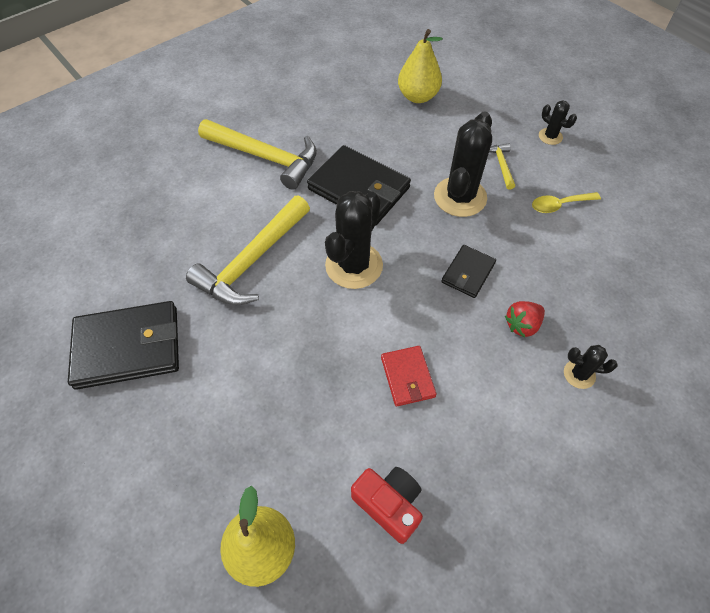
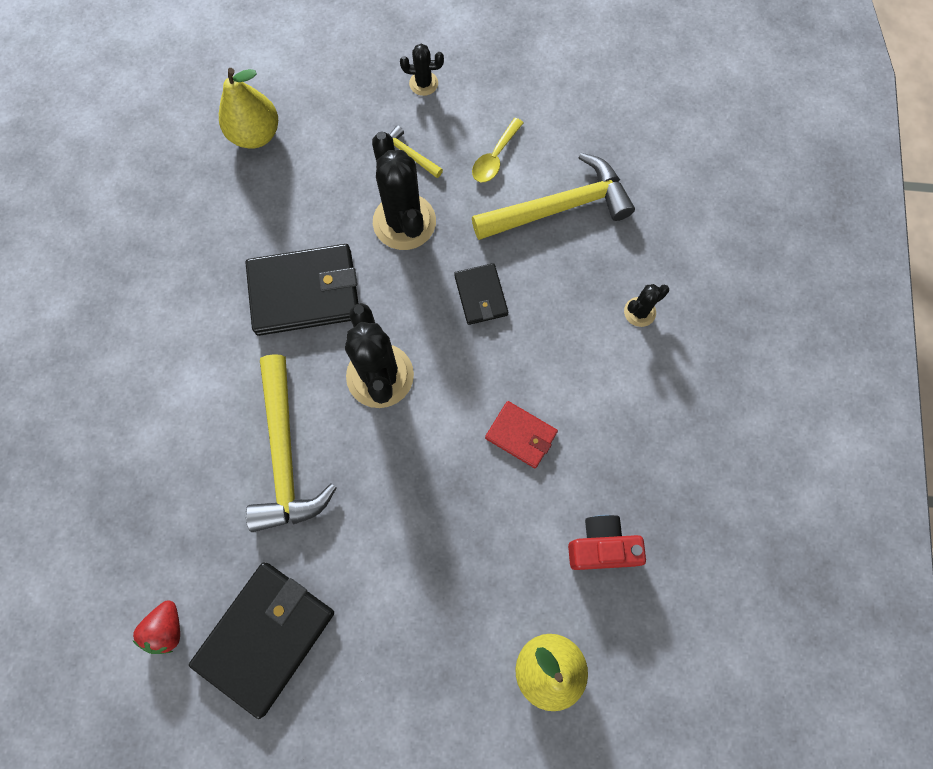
camera: 45 degrees left, 15 degrees up
yellow hammer [198,119,317,190] -> yellow hammer moved to [472,153,635,240]
red strawberry [505,301,545,337] -> red strawberry moved to [132,601,180,654]

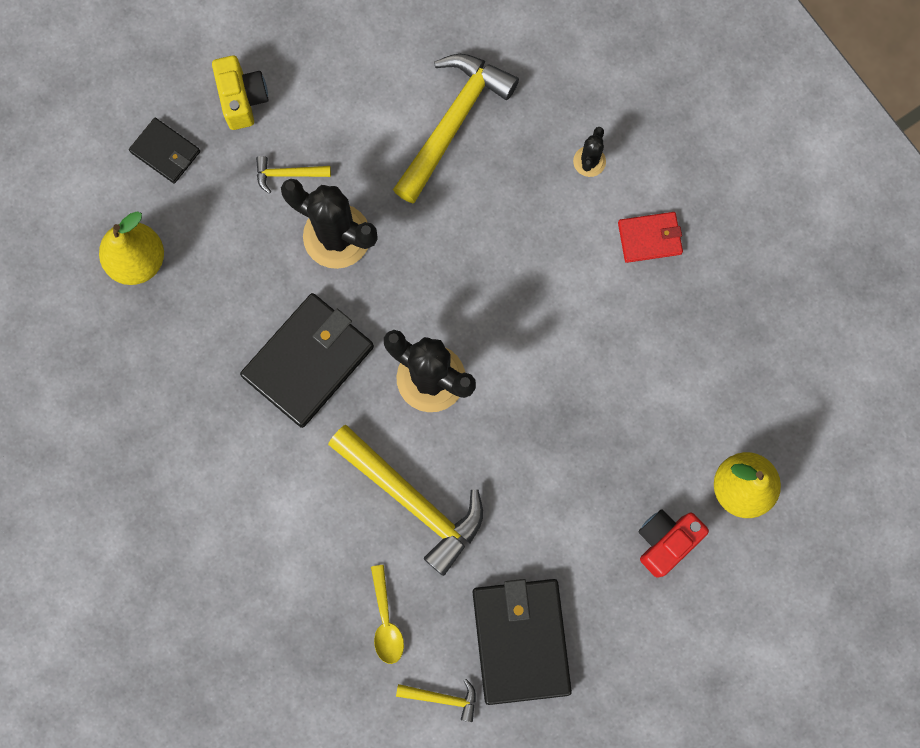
camera: 40 degrees left, 5 degrees up
red strawberry [132,601,180,654] -> yellow hammer [396,679,476,722]
black cactus [400,44,444,96] -> yellow camera [212,55,269,130]
black wallet [454,263,508,325] -> black wallet moved to [129,118,200,184]
yellow spoon [472,118,524,182] -> yellow spoon moved to [371,565,404,664]
red wallet [485,401,558,468] -> red wallet moved to [618,212,683,263]
red camera [568,515,646,570] -> red camera moved to [638,509,709,578]

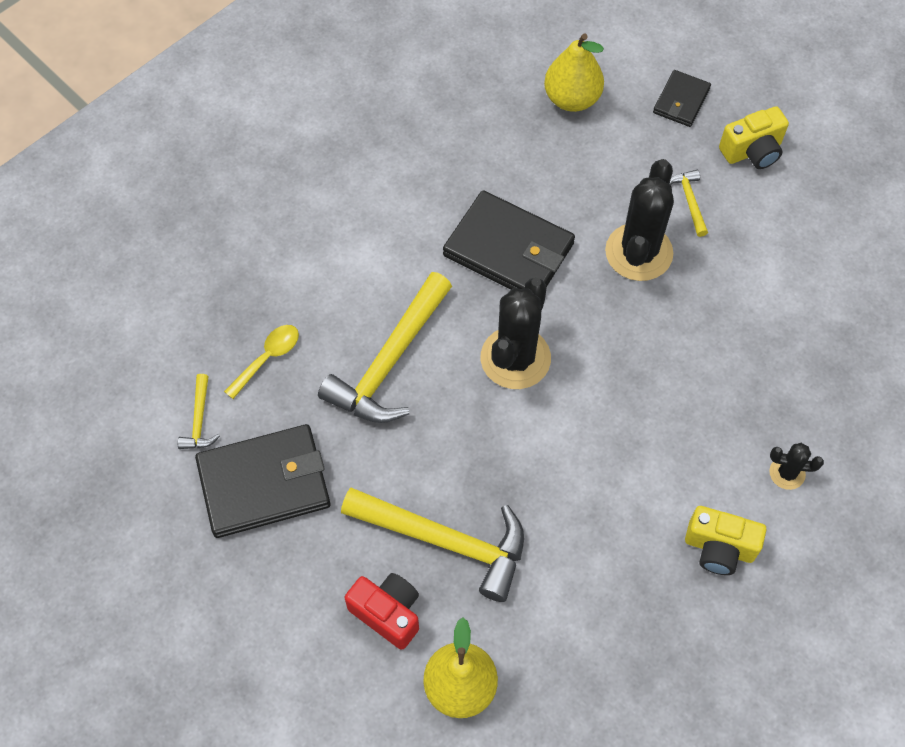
camera: 80 degrees right, 15 degrees down
yellow spoon [371,565,404,664] -> yellow spoon turned 150 degrees clockwise [224,325,299,399]
yellow hammer [393,54,519,203] -> yellow hammer moved to [341,487,524,602]
red wallet [618,212,683,263] -> yellow camera [685,506,767,575]

